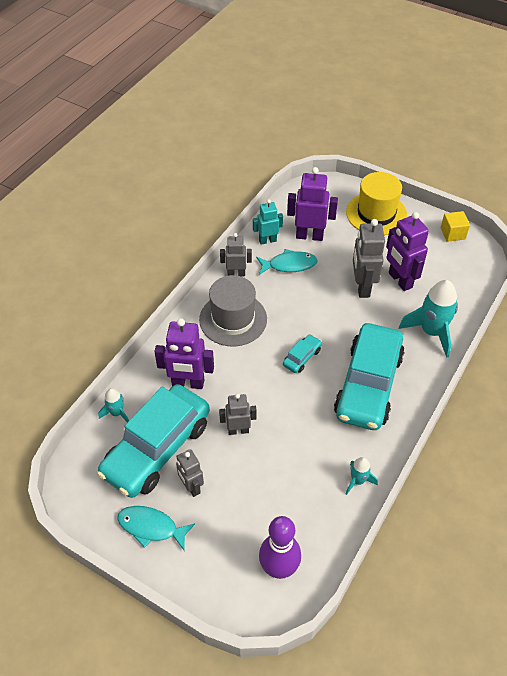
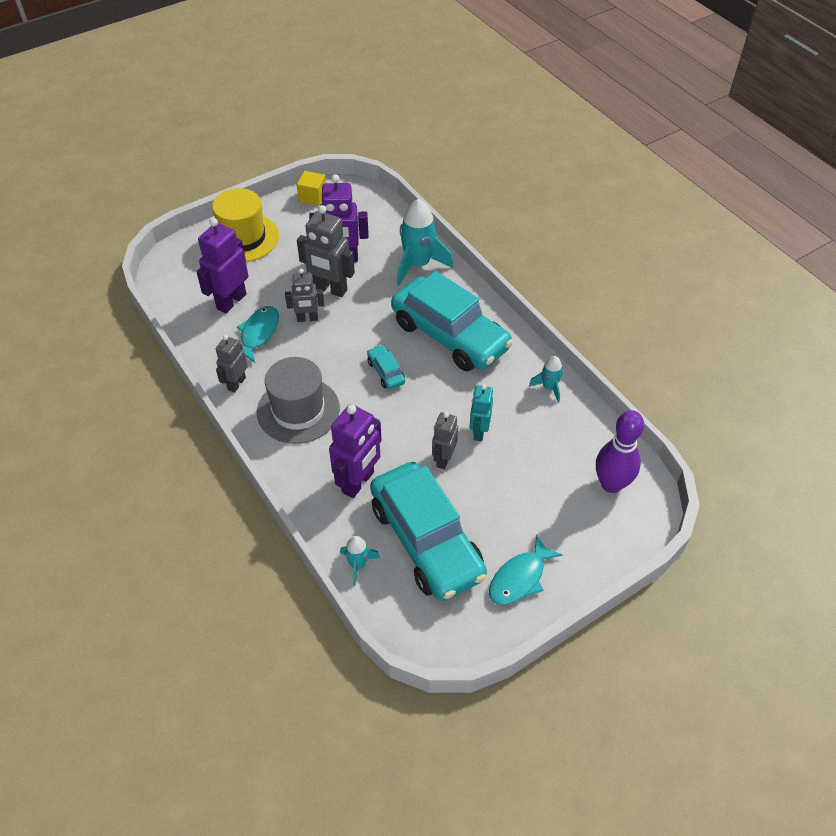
camera: 65 degrees left, 0 degrees up
grey robot [176,449,204,497] -> grey robot moved to [285,268,324,322]
turquoise robot [253,199,283,245] -> turquoise robot moved to [470,384,493,442]

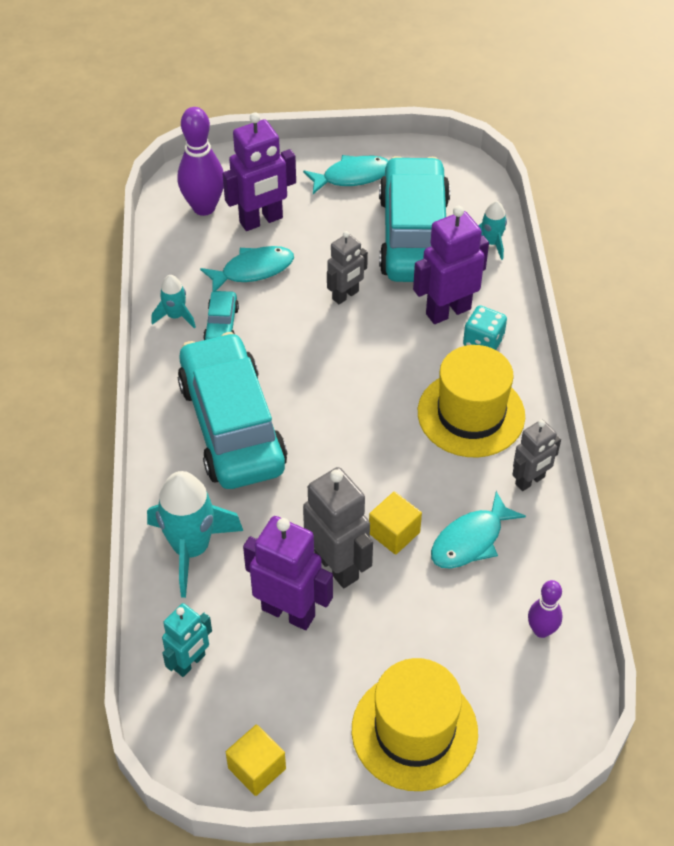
camera: 150 degrees left, 0 degrees up
purple robot [197,218,248,313] -> purple robot moved to [223,112,296,231]
grey hat [257,357,340,444] -> yellow hat [418,345,525,457]
grey robot [285,268,324,322] -> yellow cube [369,492,422,555]
turquoise car [367,345,405,390] -> turquoise car moved to [203,291,239,340]
turquoise robot [470,384,493,442] -> turquoise robot moved to [162,603,212,677]
none -> turquoise fish [200,246,294,292]
none -> turquoise dice [463,305,507,350]
none -> purple bowling pin [528,580,562,638]

